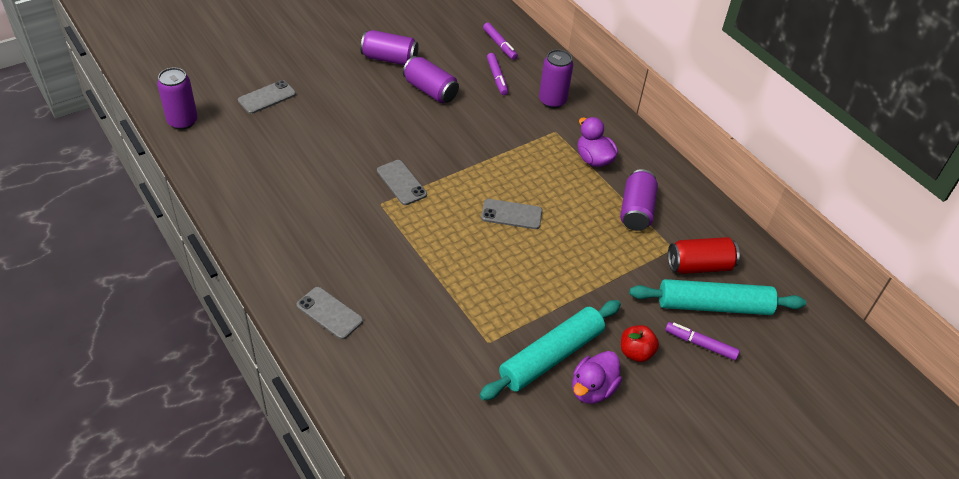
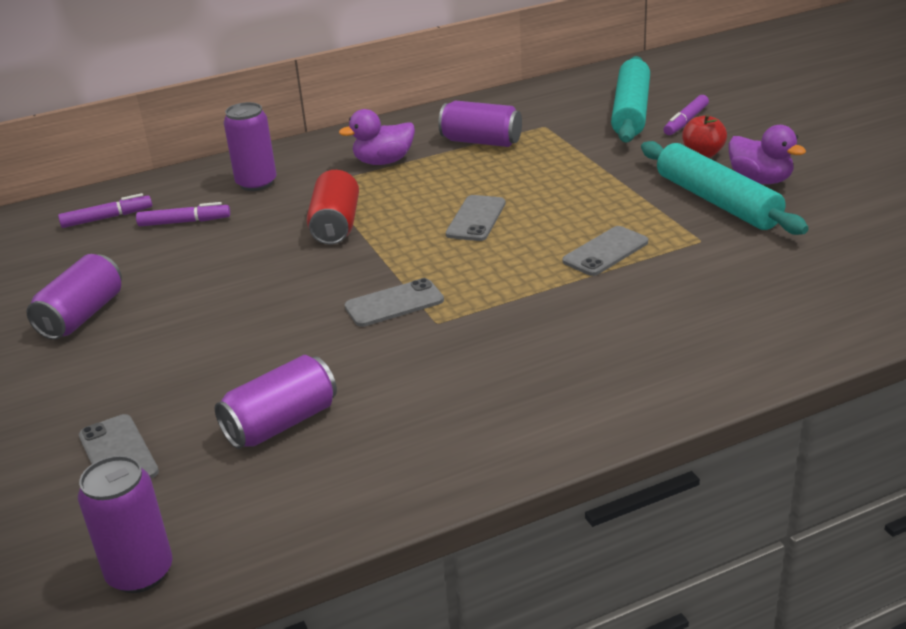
camera: 75 degrees left, 15 degrees down
grey phone [297,287,363,339] -> grey phone moved to [563,226,648,276]
purple can [403,56,459,103] -> purple can moved to [215,355,337,449]
red can [668,237,740,274] -> red can moved to [306,170,359,245]

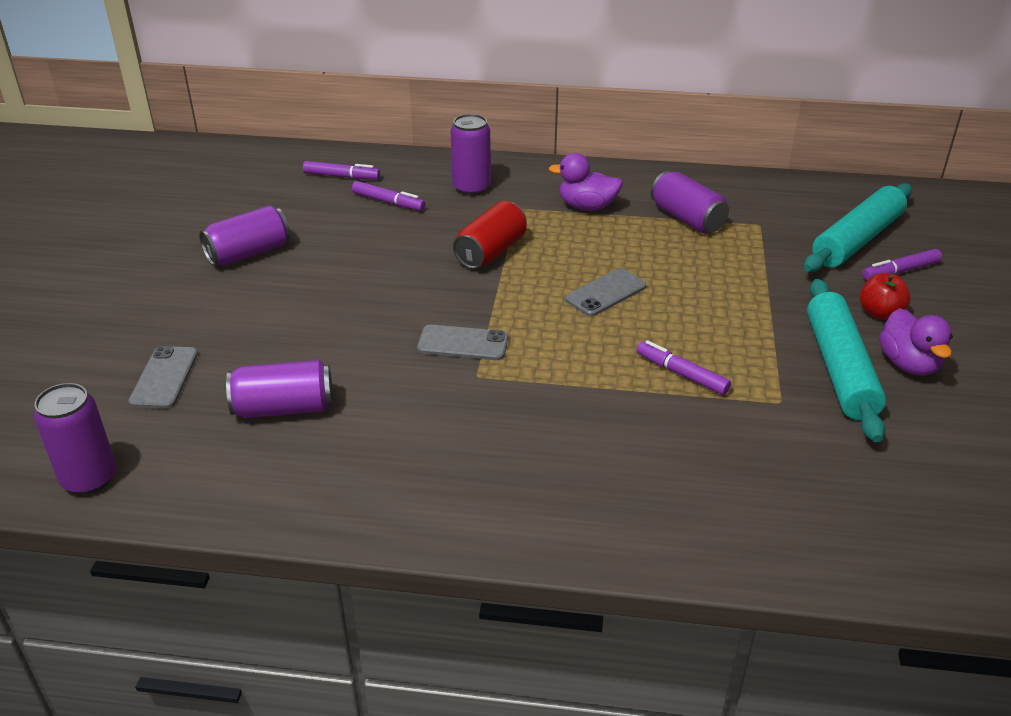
camera: 30 degrees right, 5 degrees up
grey phone [563,226,648,276] -> purple marker [637,340,731,395]

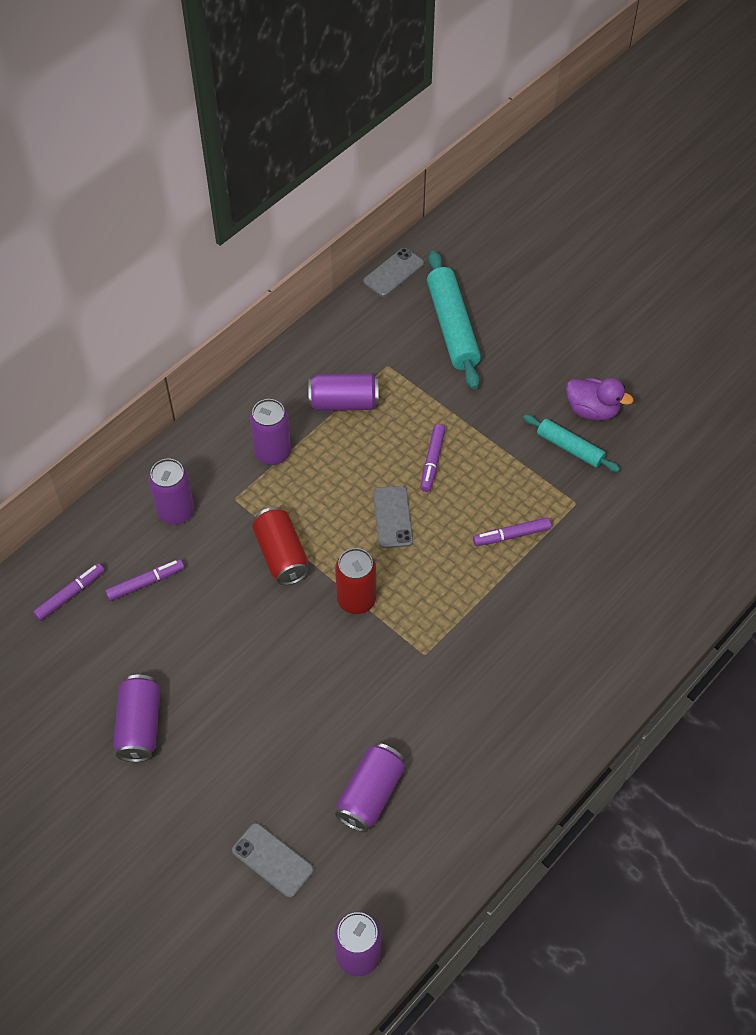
camera: 55 degrees left, 20 degrees up
grey phone [417,324,508,360] -> grey phone moved to [363,248,424,297]
purple duck [549,153,623,211] -> purple can [250,399,291,465]
turquoise rolling pin [807,279,886,442] -> turquoise rolling pin [523,415,620,472], size x0.60
red apple [860,273,911,320] -> none
purple marker [862,249,942,280] -> purple marker moved to [421,424,445,492]
none -> red can [335,548,376,614]

